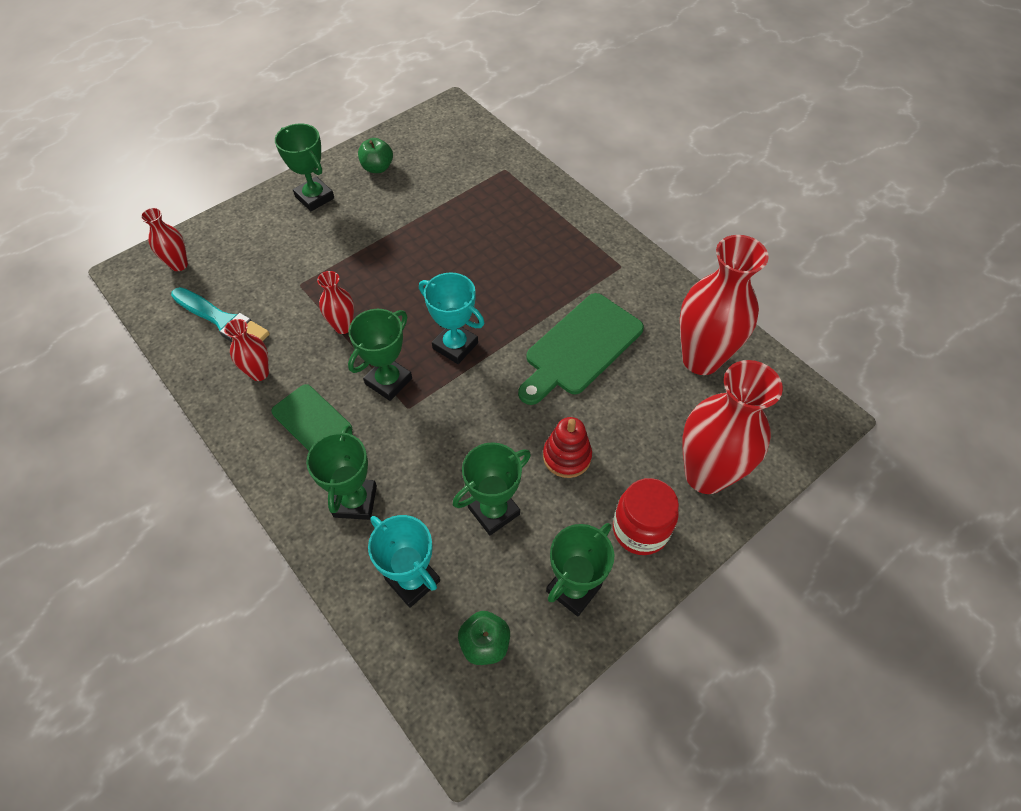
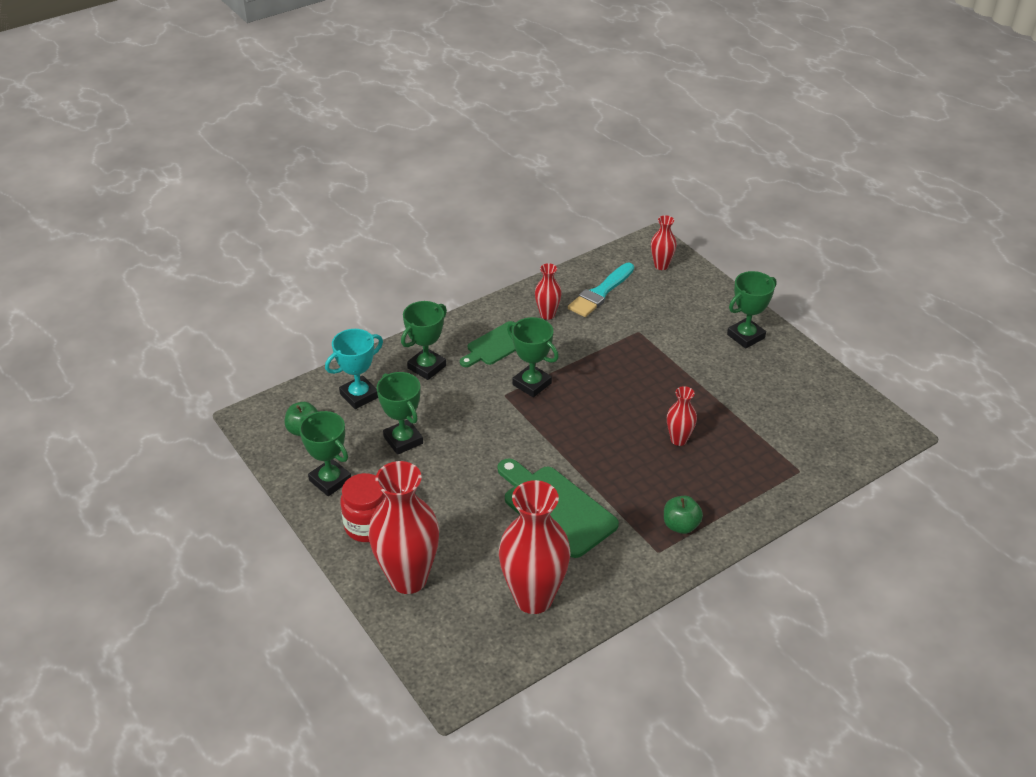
camera: 95 degrees right, 15 degrees down
green trophy [306,425,377,520] -> green trophy turned 60 degrees counterclockwise [401,301,447,380]
red vase [317,271,354,334] -> red vase moved to [667,386,697,446]
green apple [358,138,393,173] -> green apple moved to [664,496,703,534]
turquoise trophy [419,272,484,364] -> none
red stacking toy [543,417,592,478] -> none

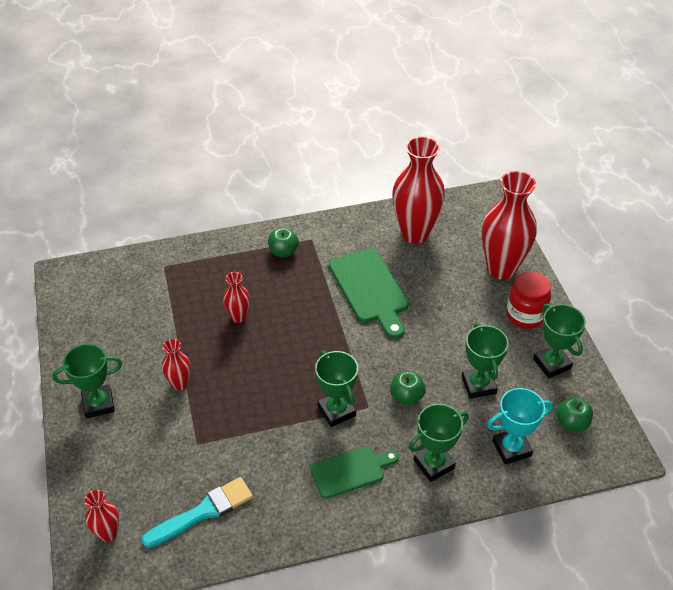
camera: 160 degrees left, 5 degrees up
red vase [535,263,562,320] -> red vase moved to [162,339,191,391]
none -> green apple [390,371,426,405]

